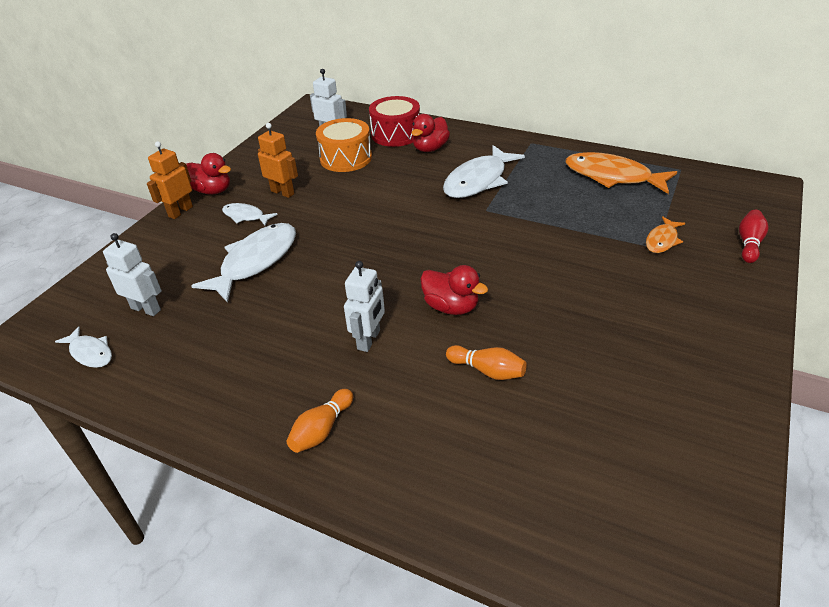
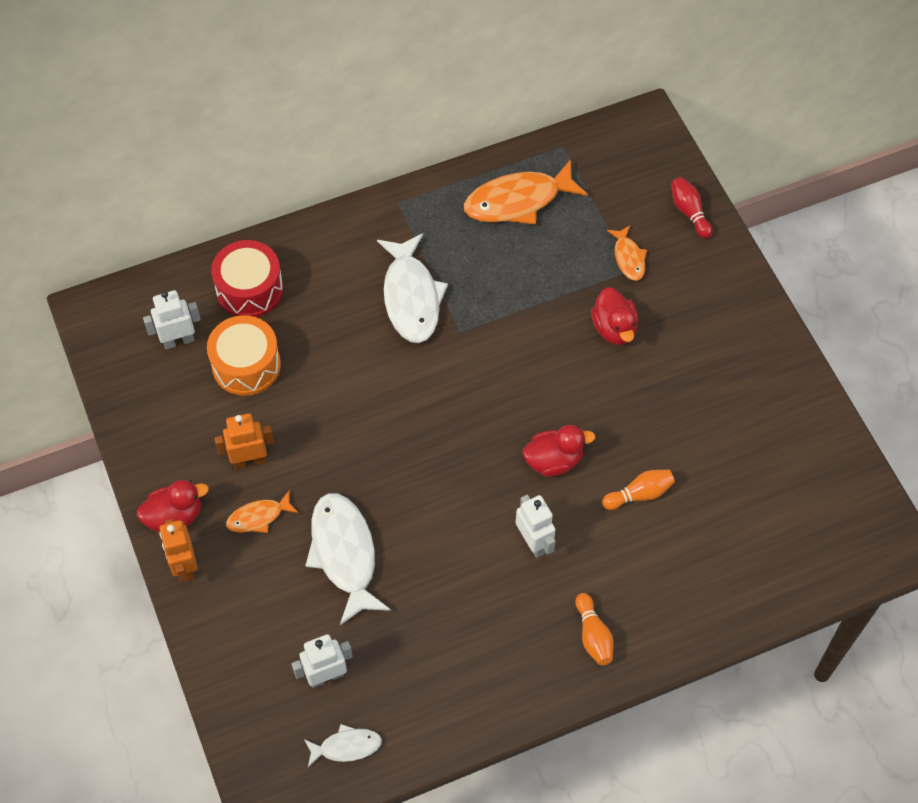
camera: 50 degrees left, 20 degrees up
white fish [222,203,278,226] -> orange fish [226,491,299,533]
red duck [411,114,450,152] -> red duck moved to [591,287,638,345]

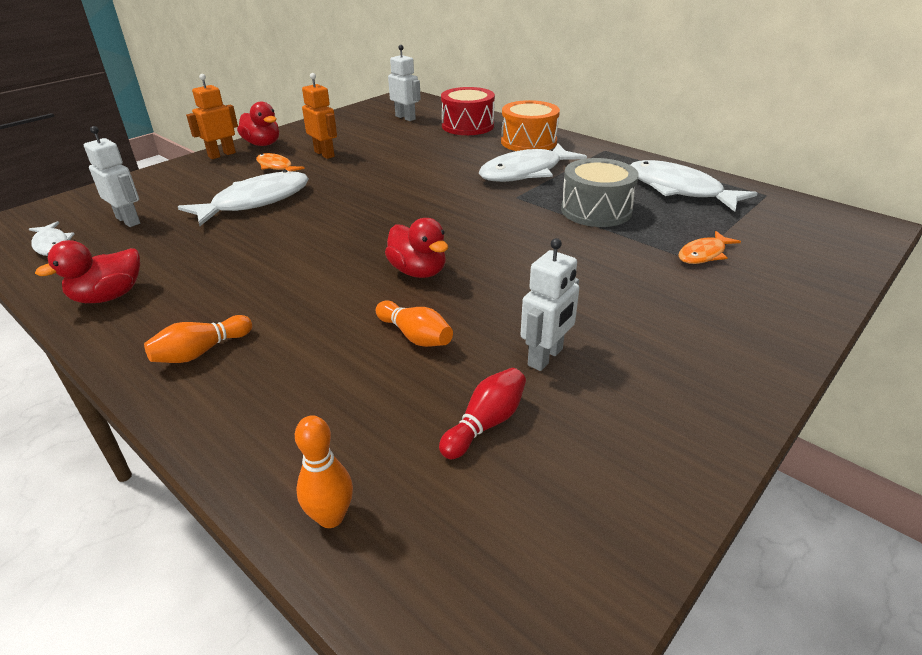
camera: 65 degrees right, 25 degrees down
orange drum [207,315,281,396] -> orange drum moved to [501,100,560,151]
orange fish [464,159,588,225] -> white fish [631,160,758,212]
white robot [516,494,556,558] -> white robot moved to [520,238,579,371]
red duck [591,287,638,345] -> red duck moved to [35,240,140,303]
red bowling pin [671,177,712,239] -> red bowling pin moved to [439,368,526,459]
none -> orange bowling pin [295,415,353,528]
none -> grey drum [561,158,639,227]

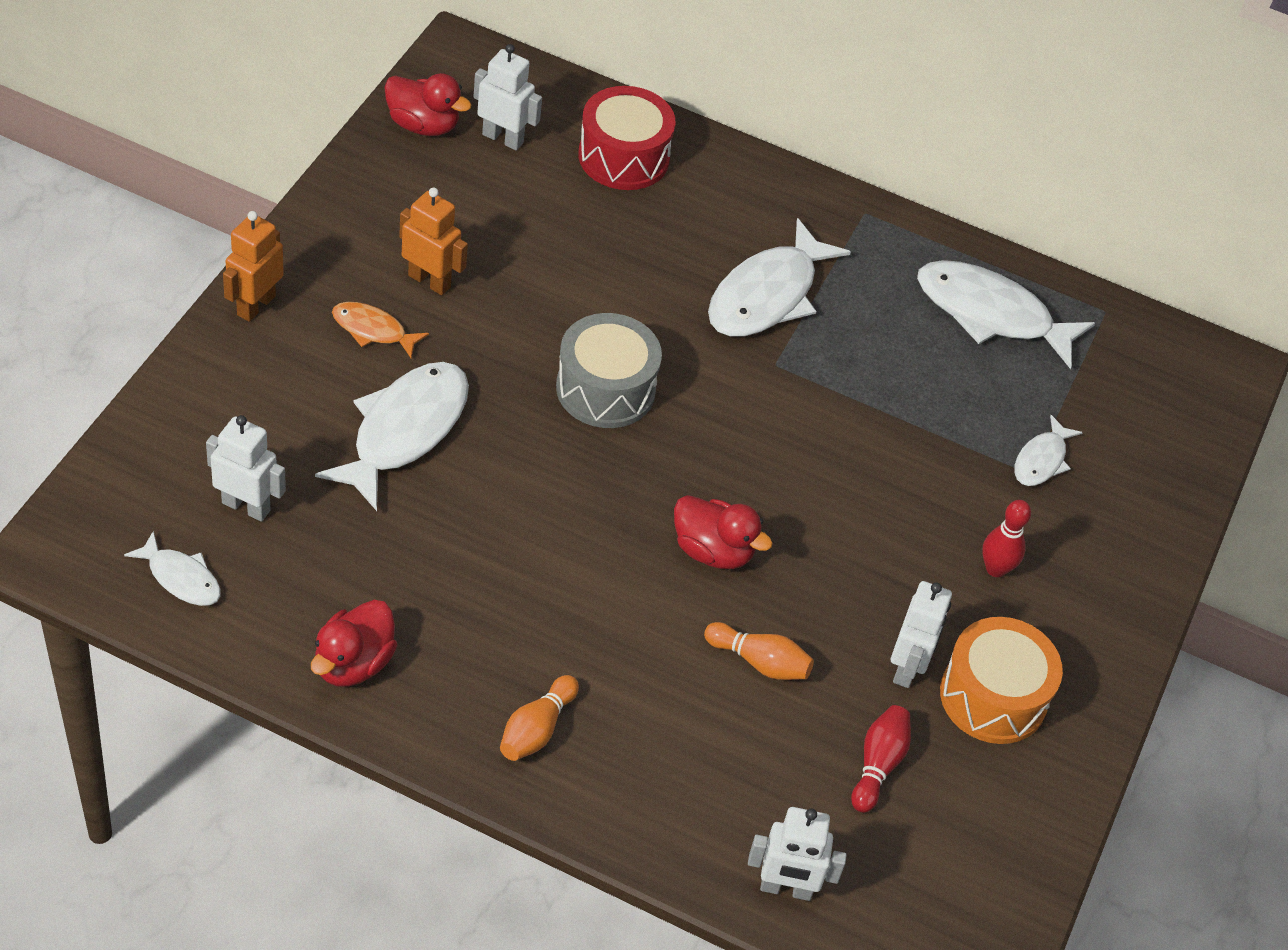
camera: 25 degrees left, 15 degrees up
red duck [237,101,279,146] -> red duck moved to [384,73,472,136]
orange bowling pin [295,415,353,528] -> white robot [748,807,847,901]
orange drum [501,100,560,151] -> orange drum moved to [940,617,1063,744]
grey drum [561,158,639,227] -> grey drum moved to [556,313,662,428]
orange fish [678,231,741,264] -> white fish [1014,415,1083,486]
none -> red bowling pin [982,500,1031,577]

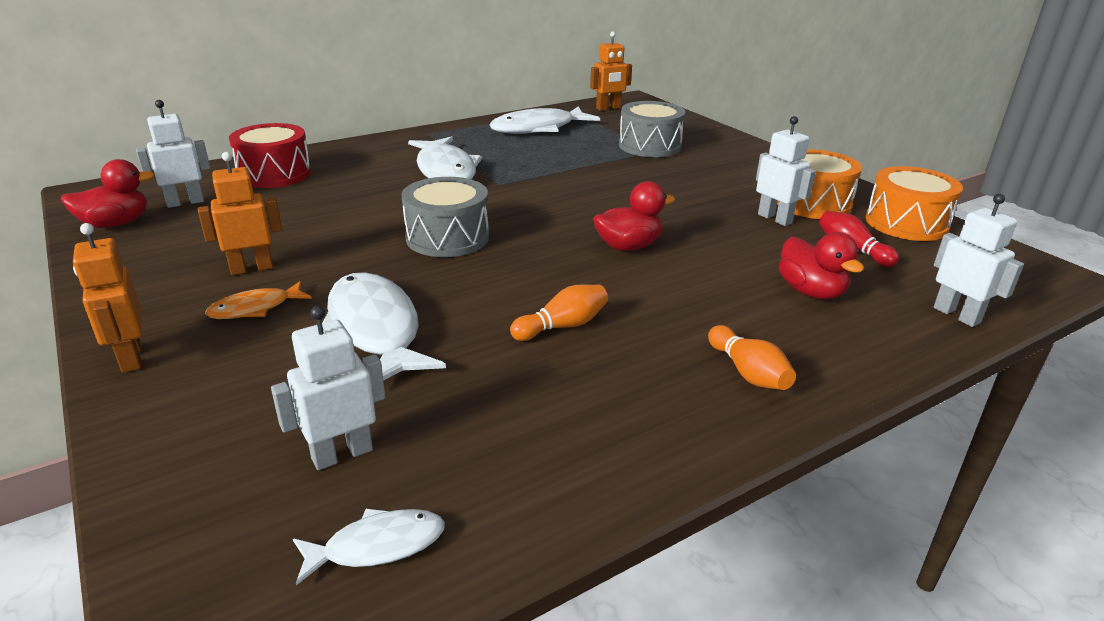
camera: 50 degrees left, 20 degrees down
red duck [311,600,397,687] -> red duck moved to [779,232,864,299]
orange bowling pin [704,622,814,680] -> orange bowling pin moved to [510,284,608,341]
white robot [748,807,847,901] -> white robot turned 75 degrees counterclockwise [934,194,1024,327]
red bowling pin [982,500,1031,577] -> none
white fish [1014,415,1083,486] -> grey drum [619,101,685,157]
none -> orange robot [590,31,632,111]
none -> orange drum [866,166,963,241]

